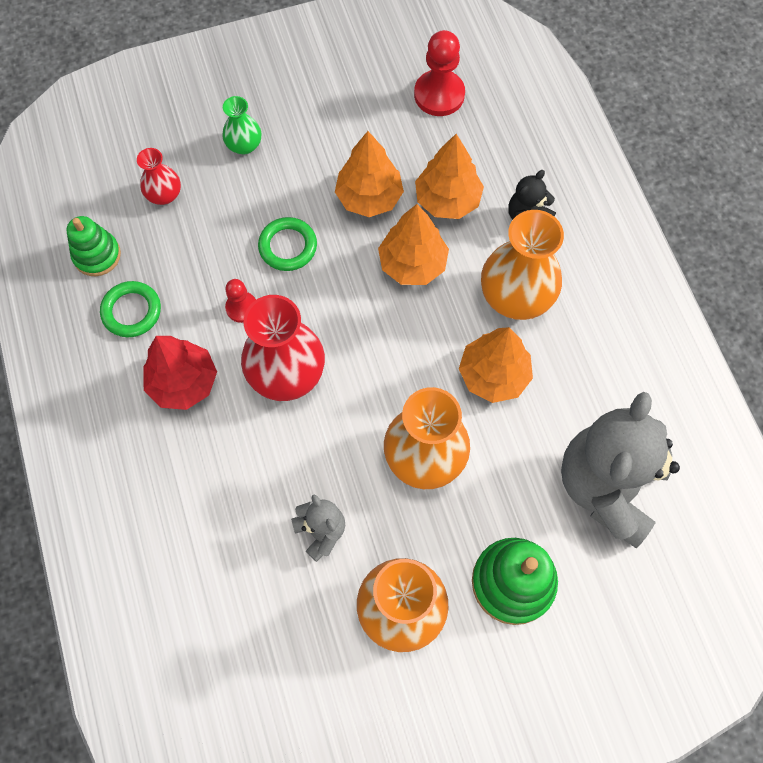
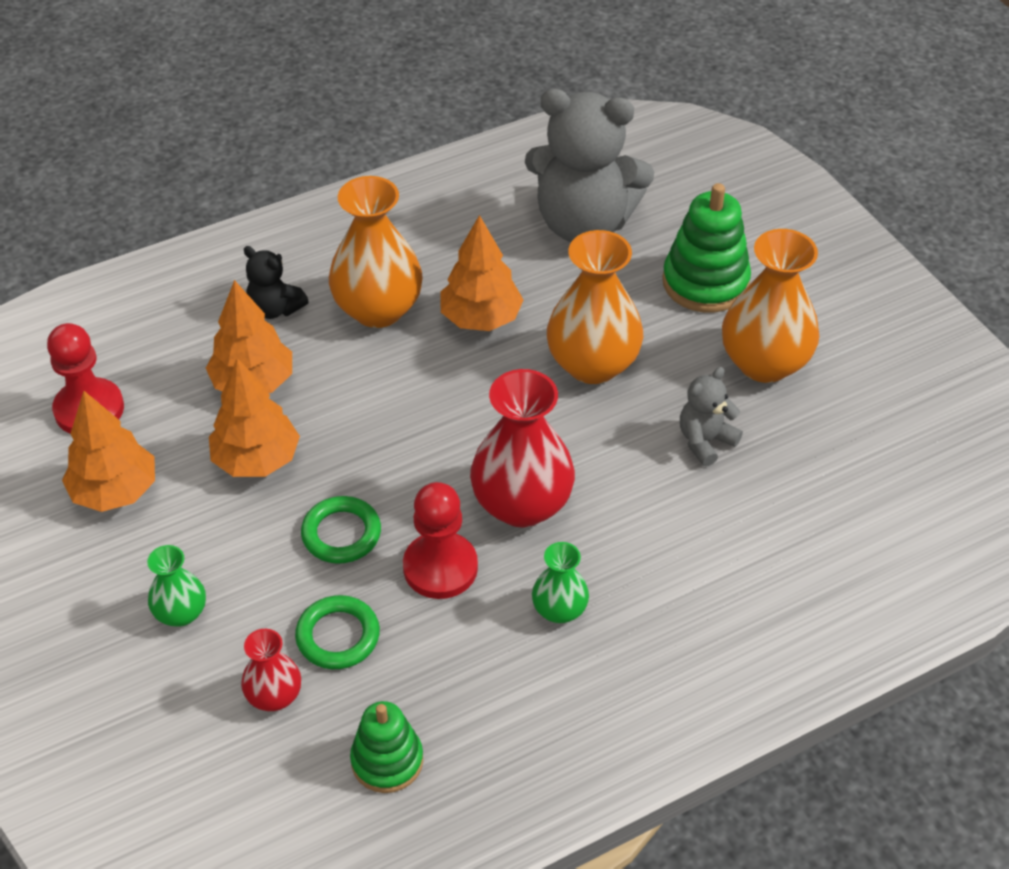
camera: 100 degrees left, 20 degrees down
green ring [100,281,161,337] -> green ring moved to [295,595,380,669]
red tree [144,336,217,410] -> green vase [532,542,589,623]
red pawn [225,279,256,323] -> red pawn [403,482,478,599], size x1.73
orange tree [378,204,449,285] -> orange tree moved to [62,391,155,512]

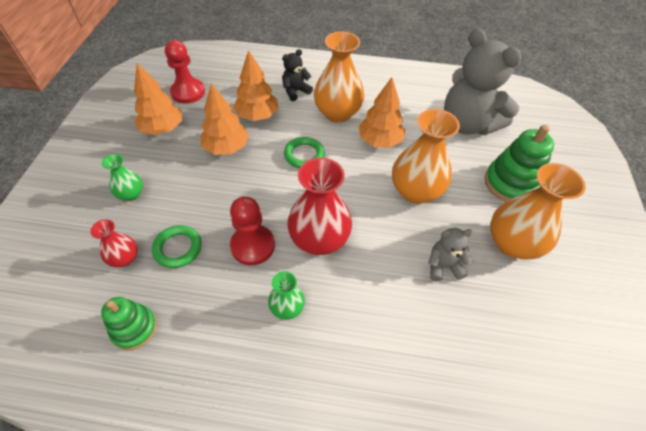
camera: 35 degrees right, 5 degrees up
black teddy bear [244,246,309,319] -> black teddy bear turned 75 degrees clockwise [282,49,313,101]
green ring [301,496,381,564] -> green ring moved to [284,137,325,168]

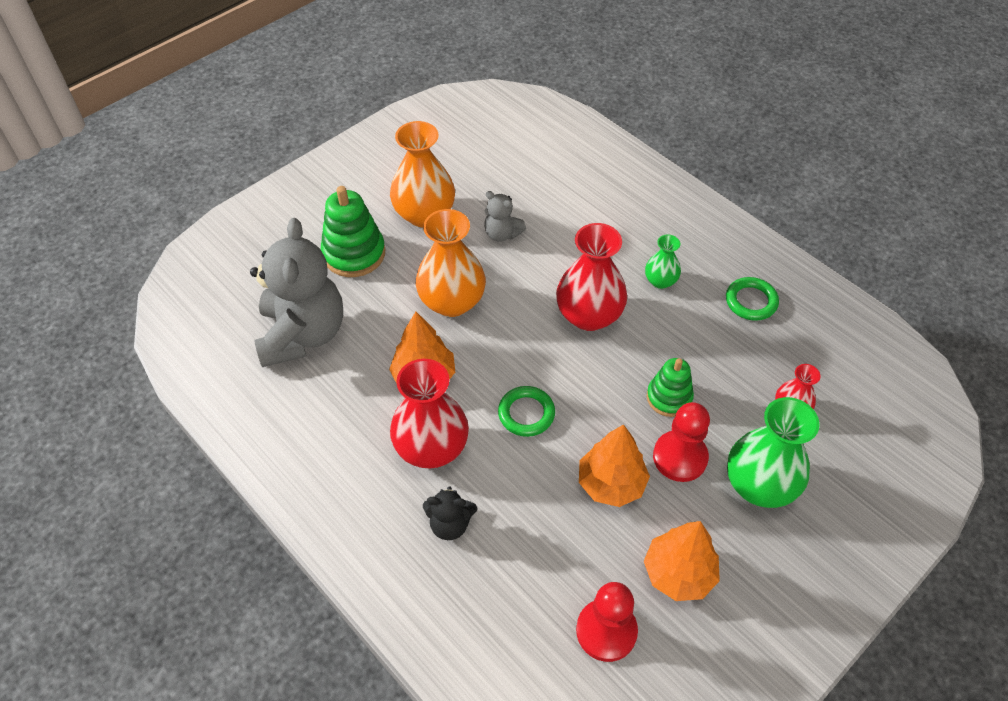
camera: 140 degrees left, 0 degrees up
green stacking toy [101,297,157,350] -> green stacking toy moved to [647,358,694,417]
green vase [102,154,143,201] -> green vase [727,397,820,508], size x1.91
green ring [152,225,202,268] -> green ring moved to [726,277,779,321]
red pawn [230,197,275,265] -> red pawn moved to [653,402,710,482]
orange tree [233,50,278,121] -> none
orange vase [314,31,364,123] -> red vase [390,359,469,468]

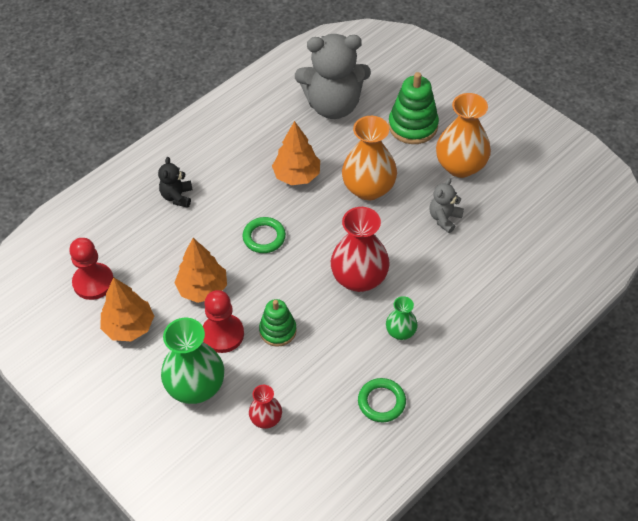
camera: 90 degrees right, 0 degrees up
red vase [390,359,469,468] -> none

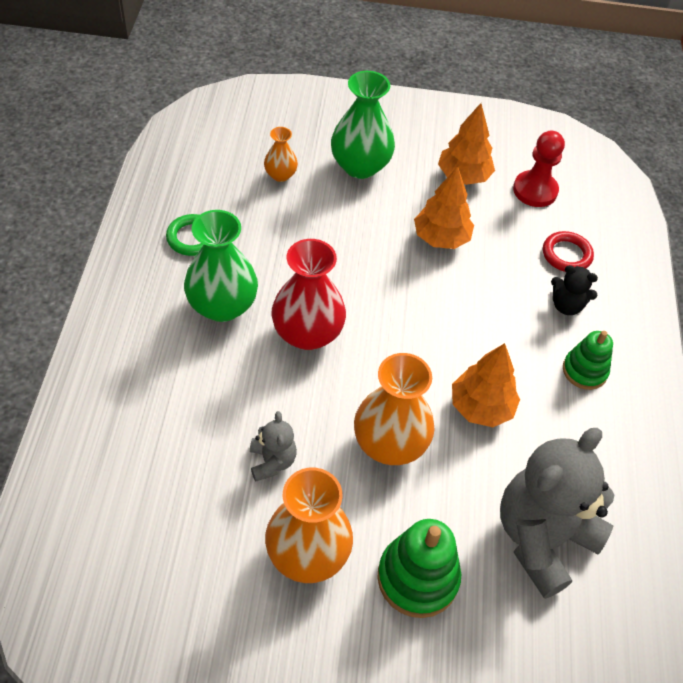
camera: 135 degrees right, 0 degrees up
black teddy bear [158,157,193,208] -> black teddy bear turned 150 degrees clockwise [551,265,598,315]
red pawn [203,290,244,353] -> none
green ring [243,217,286,253] -> none
red vase [249,385,282,429] -> orange vase [264,127,298,182]
green stacking toy [259,299,297,347] -> green stacking toy moved to [563,331,613,390]
green vase [386,296,418,340] -> green vase [184,210,258,322], size x1.91
none -> red ring [543,231,594,272]

